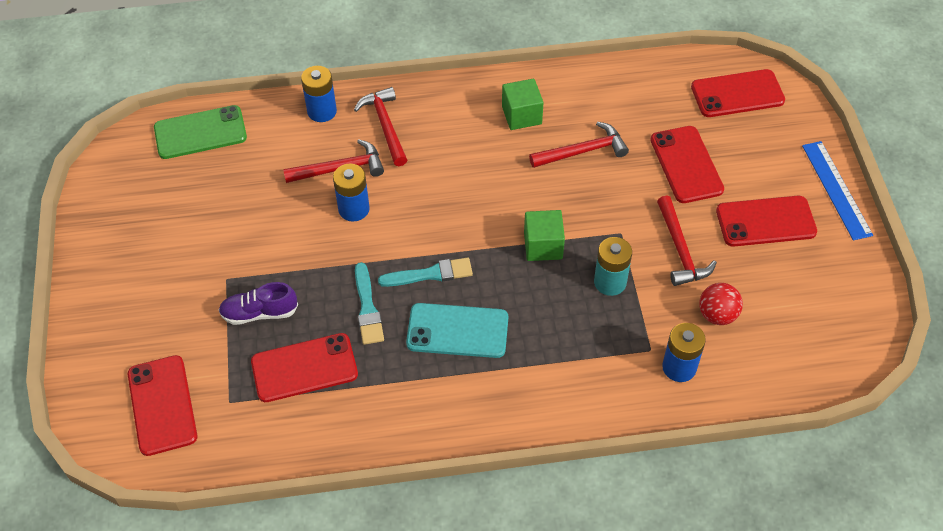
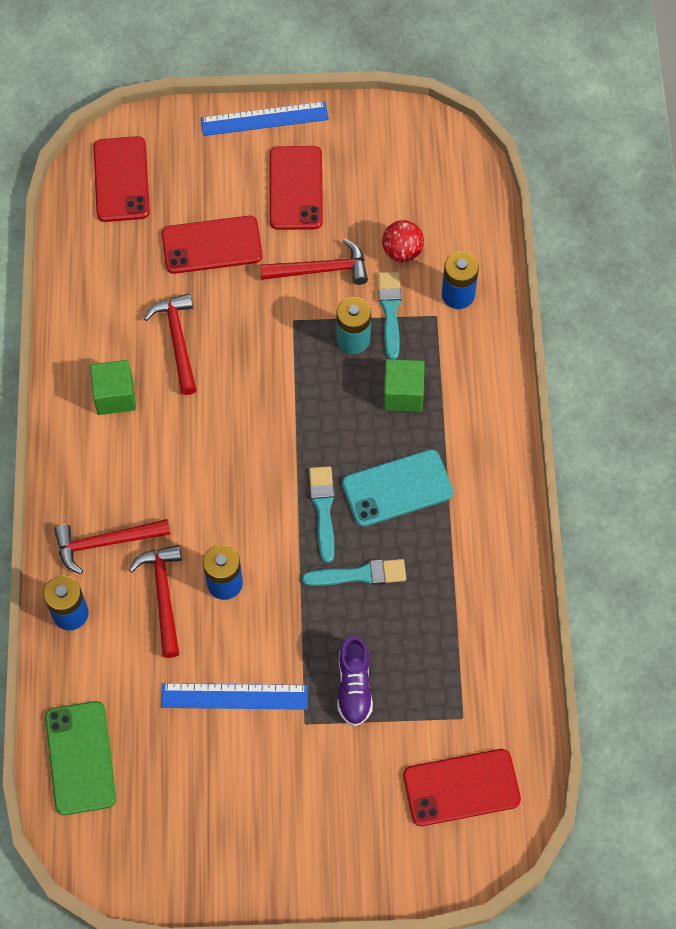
camera: 85 degrees left, 10 degrees up
red phone [251,333,358,402] -> none
turquoise phone [406,303,508,358] -> turquoise phone turned 60 degrees clockwise [342,449,453,527]
green cube [524,210,565,261] -> green cube moved to [383,359,425,412]
none -> blue ruler [161,683,308,710]
none -> turquoise brush [378,272,401,359]

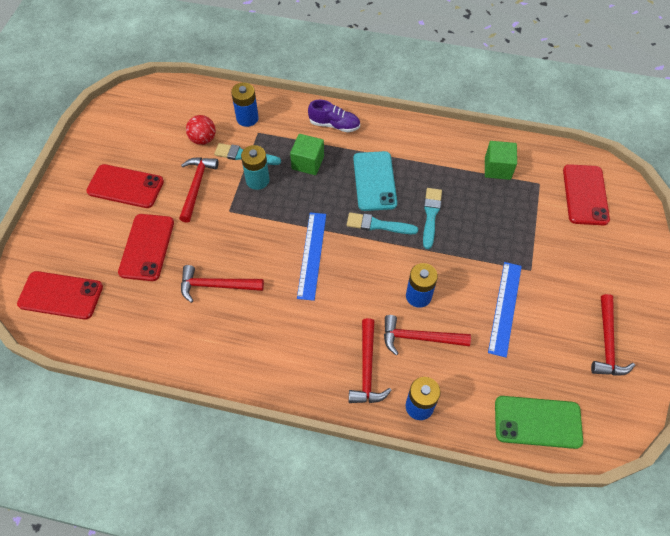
camera: 75 degrees left, 5 degrees down
green cube [90,360,136,415] -> green cube moved to [485,141,517,180]
blue ruler [201,101,329,136] -> blue ruler moved to [297,213,326,301]
purple shoe [338,636,373,726] -> purple shoe moved to [308,100,360,132]
none -> red hammer [591,294,635,376]

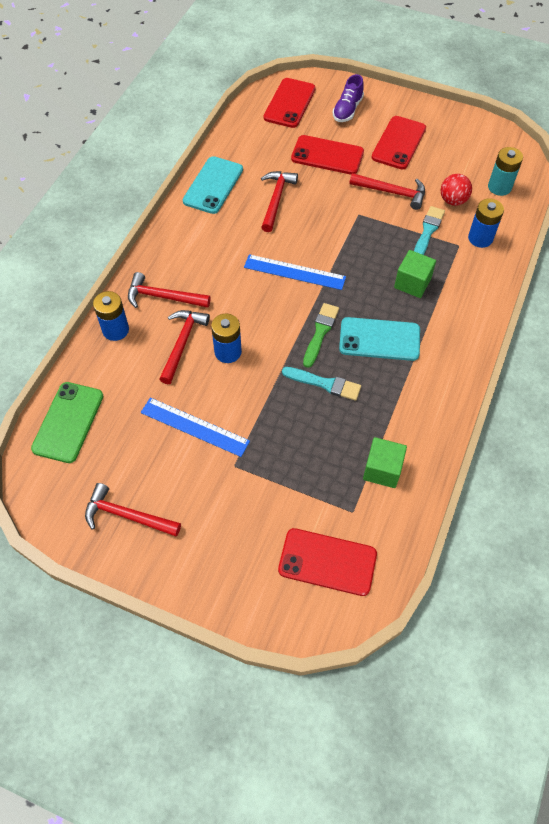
camera: 100 degrees right, 0 degrees up
turquoise battery [241,145,269,190] -> turquoise battery moved to [488,147,523,196]
purple shoe [308,100,360,132] -> purple shoe moved to [333,74,364,122]
turquoise brush [347,212,418,234] -> green brush [303,303,339,368]
none -> turquoise phone [183,156,243,214]

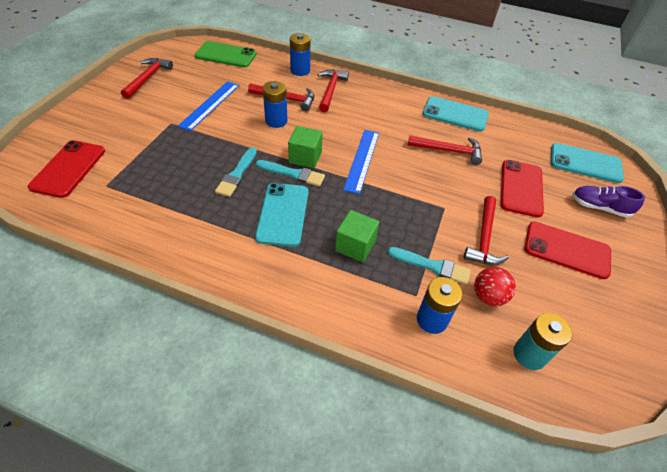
camera: 85 degrees right, 10 degrees down
red phone [264,78,316,128] -> turquoise phone [551,143,624,183]
green brush [303,303,339,368] -> turquoise brush [256,160,325,187]
green cube [363,437,407,488] -> green cube moved to [288,126,323,168]

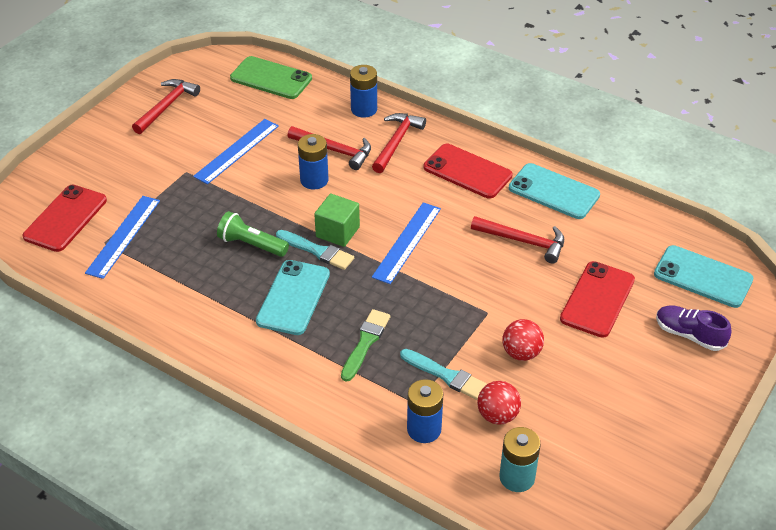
camera: 15 degrees right, 5 degrees down
turquoise brush [215,147,257,197] -> green flashlight [217,211,289,257]
green cube [335,210,379,262] -> green brush [341,309,390,382]
red hammer [464,196,509,265] -> red ball [503,319,544,361]
red phone [524,221,611,279] -> red phone moved to [424,144,512,198]
none -> blue ruler [85,196,160,279]

